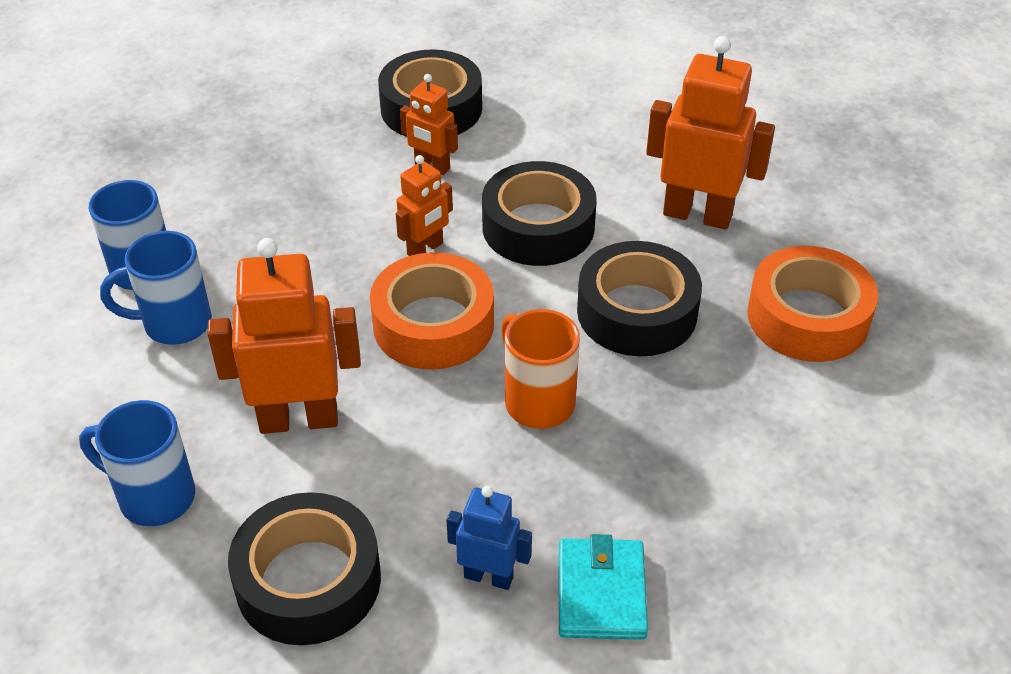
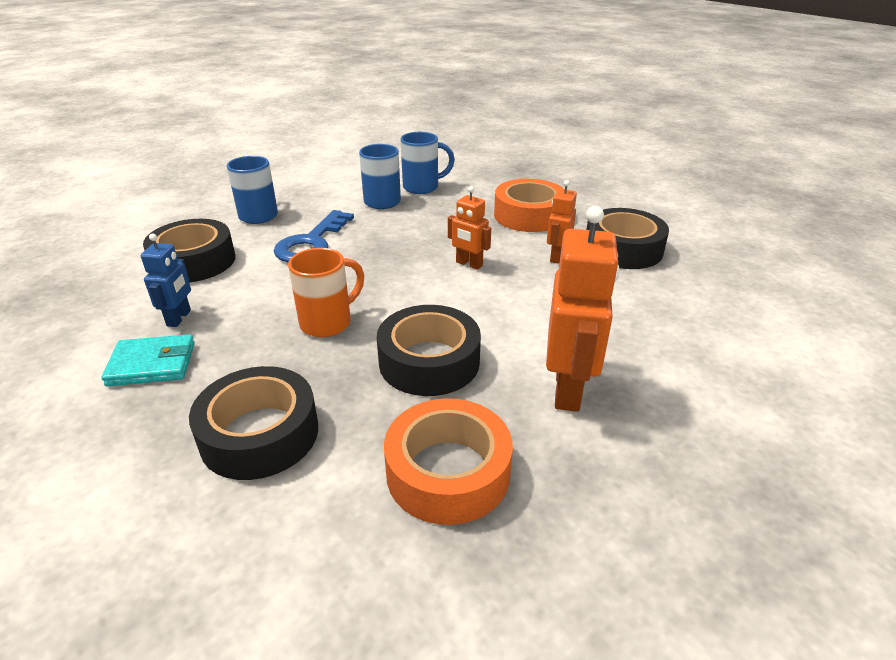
camera: 80 degrees right, 10 degrees down
orange robot [207,238,361,434] -> blue key [274,210,354,262]
orange tape [370,252,494,370] -> orange tape moved to [494,179,564,232]
black tape [482,161,597,266] -> black tape moved to [189,366,318,480]

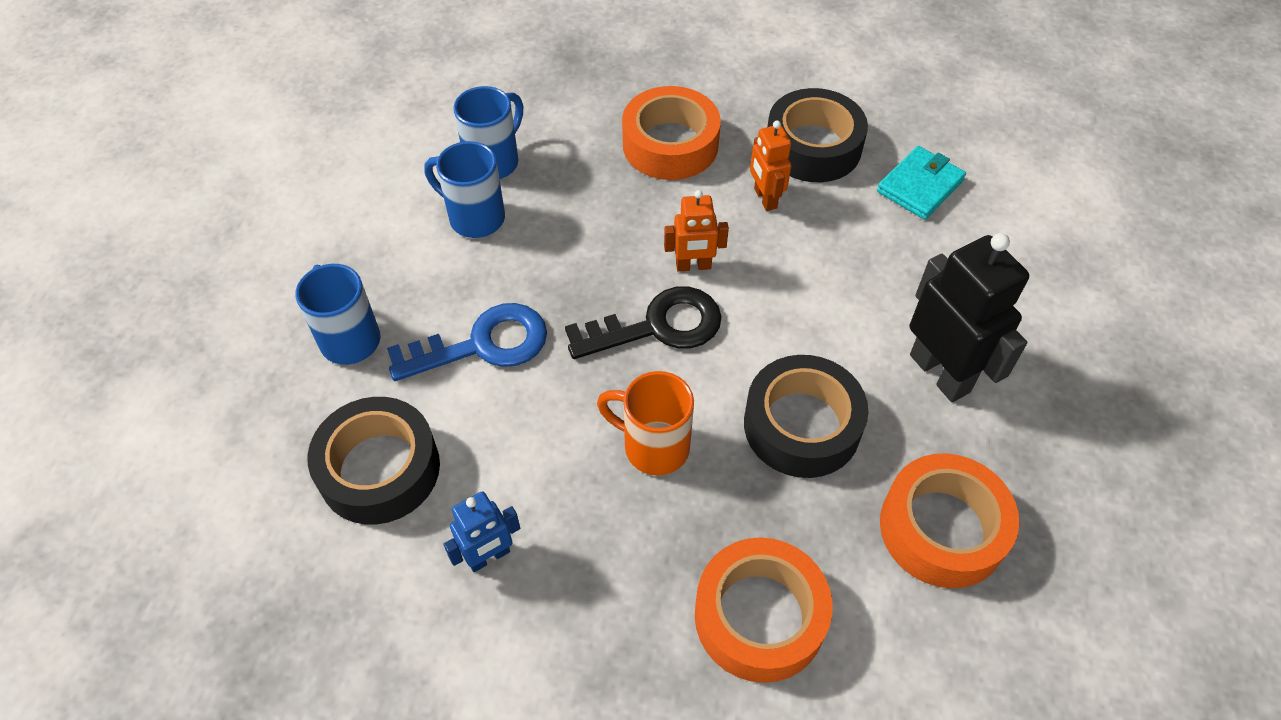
camera: 40 degrees left, 20 degrees up
turquoise wallet [101,334,195,386] -> turquoise wallet moved to [877,146,966,220]
blue robot [141,233,191,327] -> blue robot turned 90 degrees clockwise [444,491,520,572]
black tape [189,366,318,480] -> orange tape [695,537,832,683]
blue key [274,210,354,262] -> blue key turned 90 degrees counterclockwise [387,303,547,381]
orange mug [288,248,364,337] -> orange mug turned 75 degrees counterclockwise [597,371,694,475]
orange robot [546,206,620,412] -> black robot [910,233,1029,402]
none -> black key [565,286,722,359]

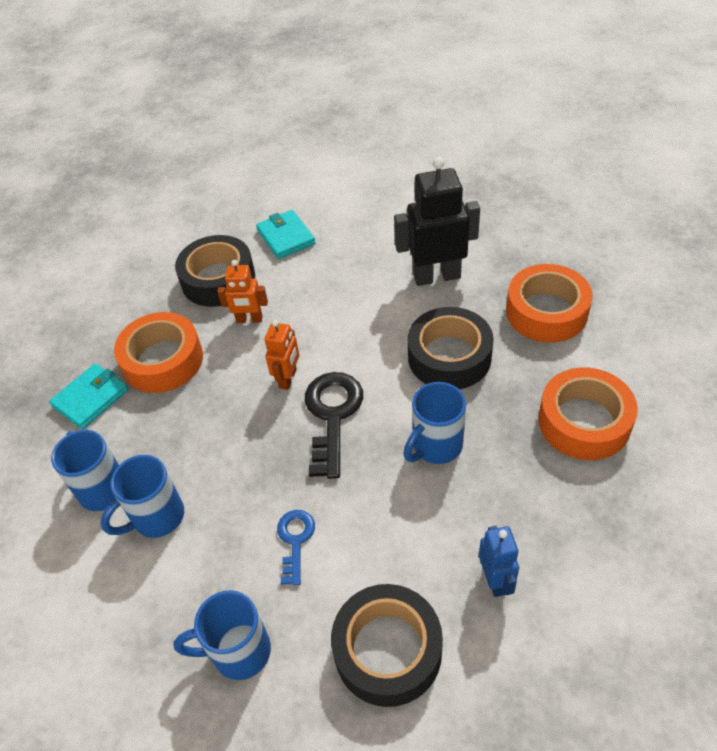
camera: 65 degrees left, 5 degrees down
blue key [387,303,547,381] -> blue key [277,510,315,585], size x0.58
orange mug [597,371,694,475] -> blue mug [403,382,466,464]
none -> turquoise wallet [49,363,128,429]

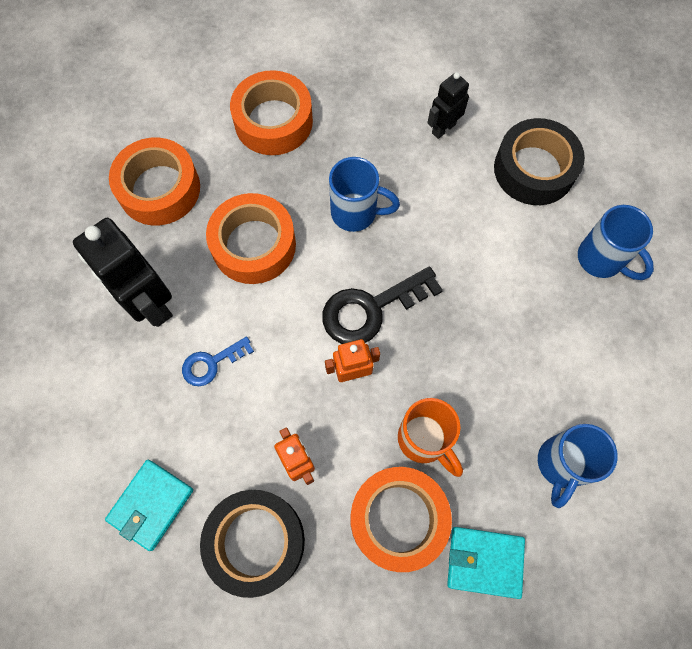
camera: 125 degrees left, 20 degrees up
blue mug [101,455,184,538] -> none
blue key [277,510,315,585] -> blue key moved to [182,337,254,386]
black tape [408,307,494,389] -> orange tape [206,193,296,284]
blue robot [479,526,519,597] -> black robot [427,72,469,139]
none -> orange mug [398,398,463,477]

